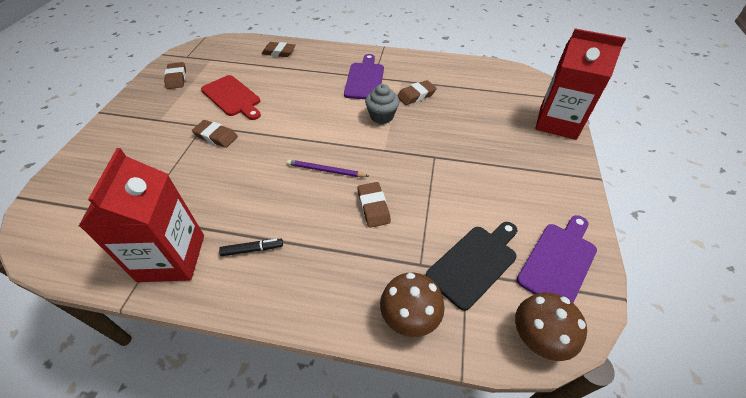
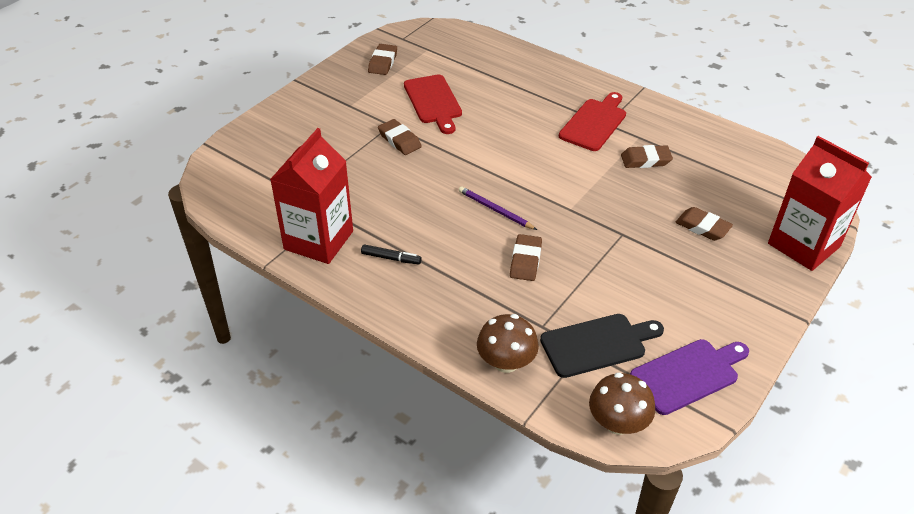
camera: 25 degrees right, 5 degrees down
brown eraser [262,42,296,57] -> brown eraser moved to [675,207,733,241]
purple cutting board [344,54,384,99] -> red cutting board [559,92,626,151]
grey cupcake [365,84,399,124] -> none

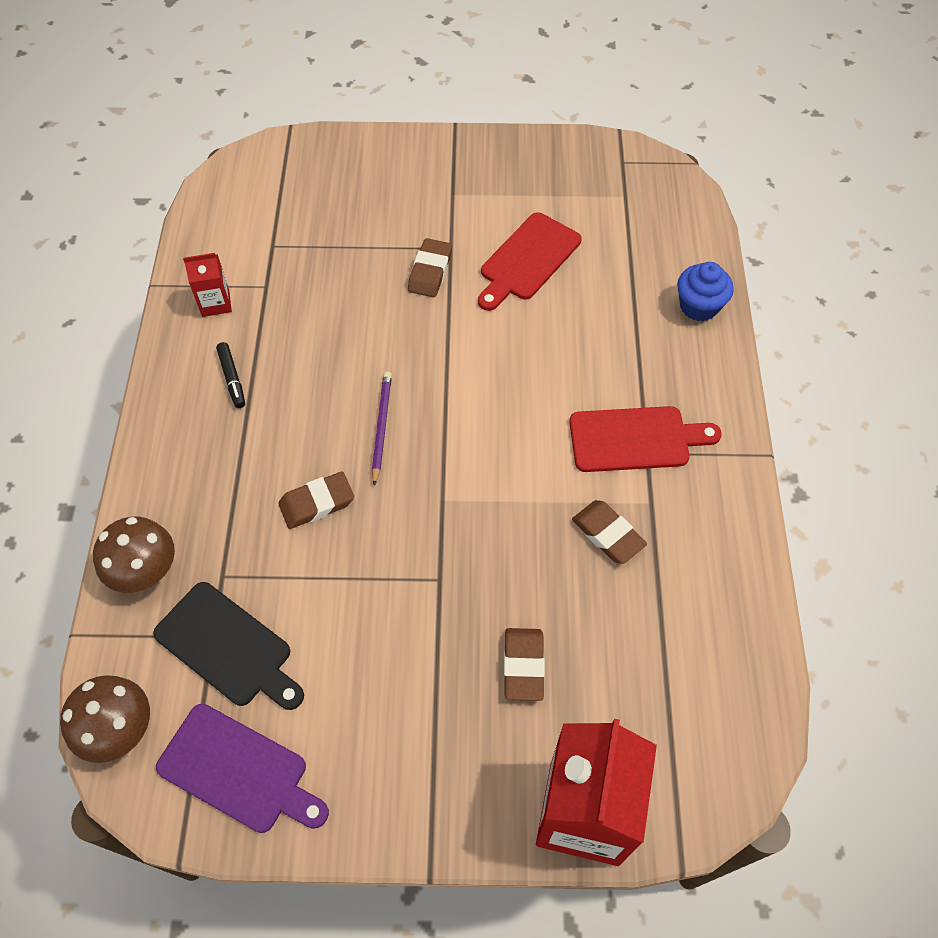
camera: 55 degrees right, 15 degrees up
red carton [270,128,353,264] -> red carton [183,253,232,317], size x0.47
brown eraser [368,44,397,75] -> none
none -> blue cupcake [677,262,734,321]

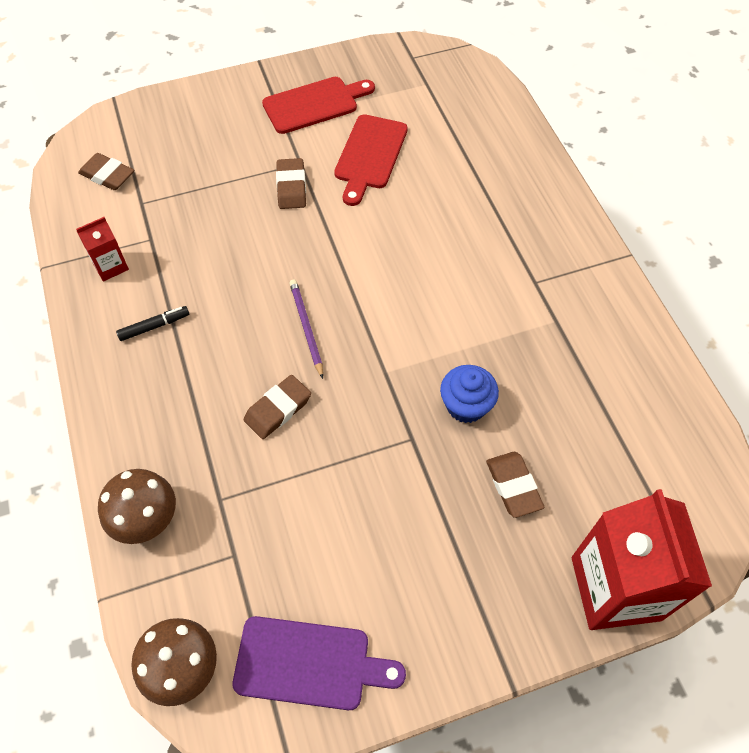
camera: 20 degrees left, 0 degrees up
black cutting board [153,582,304,710] -> none
black marker [216,342,245,408] -> black marker turned 75 degrees counterclockwise [116,306,189,341]
red cutting board [569,406,722,472] -> red cutting board moved to [262,77,375,134]
brown eraser [572,500,647,564] -> brown eraser moved to [78,153,134,190]
blue cupcake [677,262,734,321] -> blue cupcake moved to [440,365,499,423]

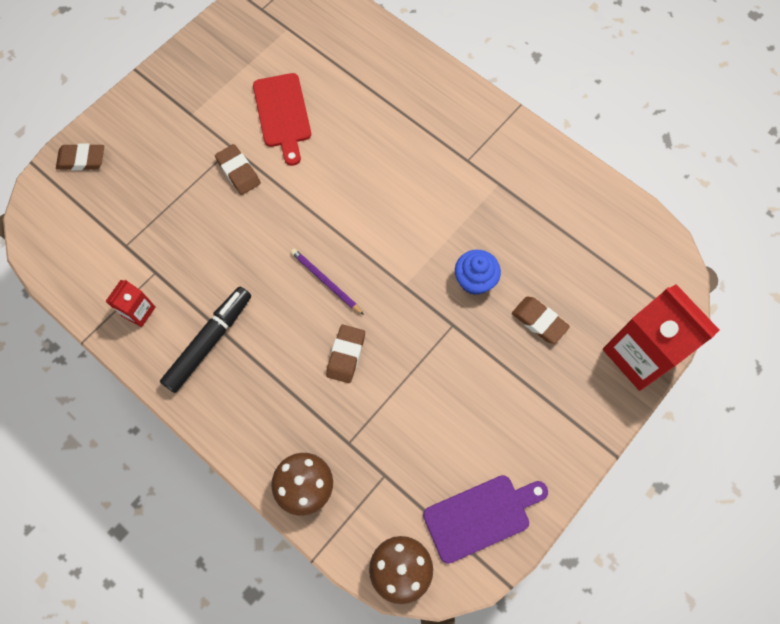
camera: 30 degrees left, 10 degrees up
brown eraser [78,153,134,190] -> brown eraser moved to [56,143,104,170]
black marker [116,306,189,341] -> black marker [160,287,251,393], size x1.95
red cutting board [262,77,375,134] -> none

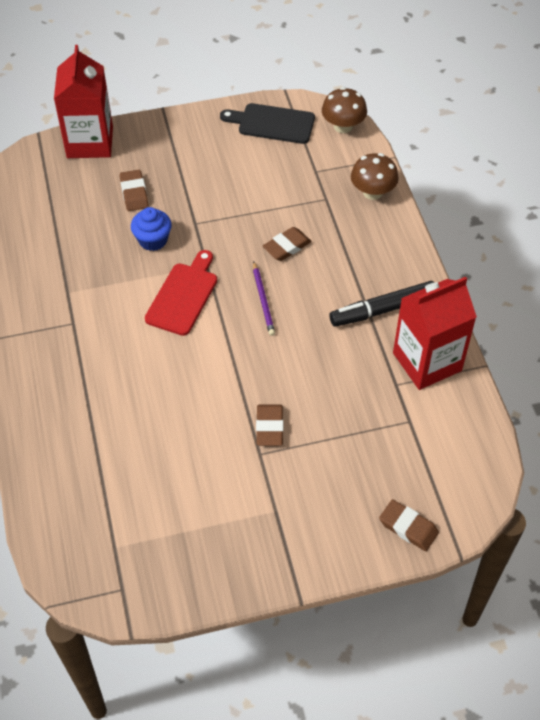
camera: 145 degrees left, 15 degrees down
red carton [105,280,156,327] -> red carton [393,277,477,390], size x2.14
red cutting board [253,73,311,166] -> red cutting board moved to [145,250,217,336]
purple cutting board [423,475,548,564] -> black cutting board [220,103,315,144]

